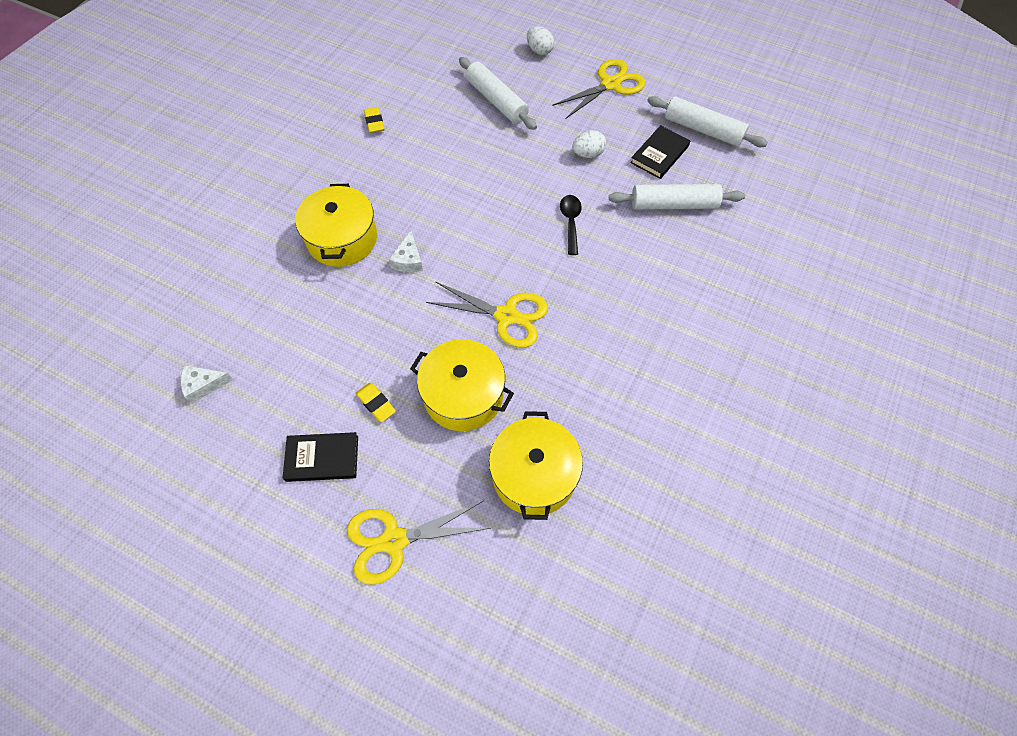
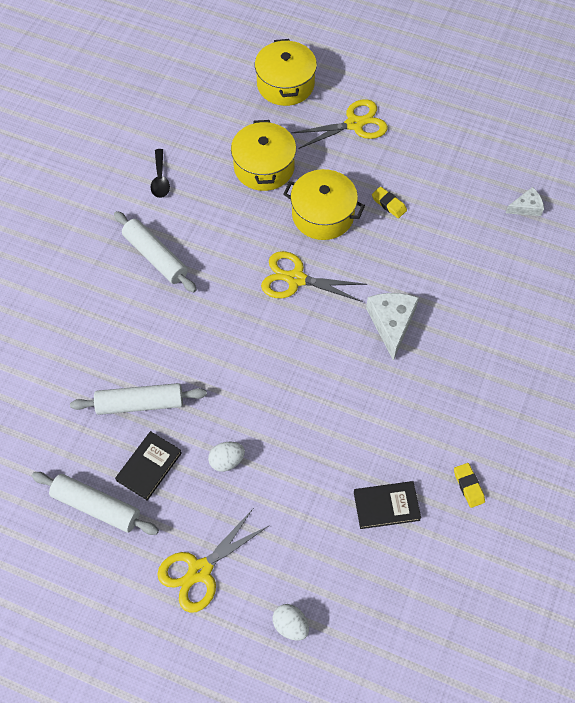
camera: 175 degrees right, 0 degrees up
black book [283,432,358,482] -> black book moved to [354,481,421,529]
yellow pot [295,184,377,267] -> yellow pot moved to [255,39,317,106]
white cheese [389,231,423,272] -> white cheese [366,293,419,361], size x1.70
white rolling pin [459,57,537,130] -> white rolling pin moved to [114,211,197,293]
black spoon [560,195,582,255] -> black spoon moved to [151,149,170,198]

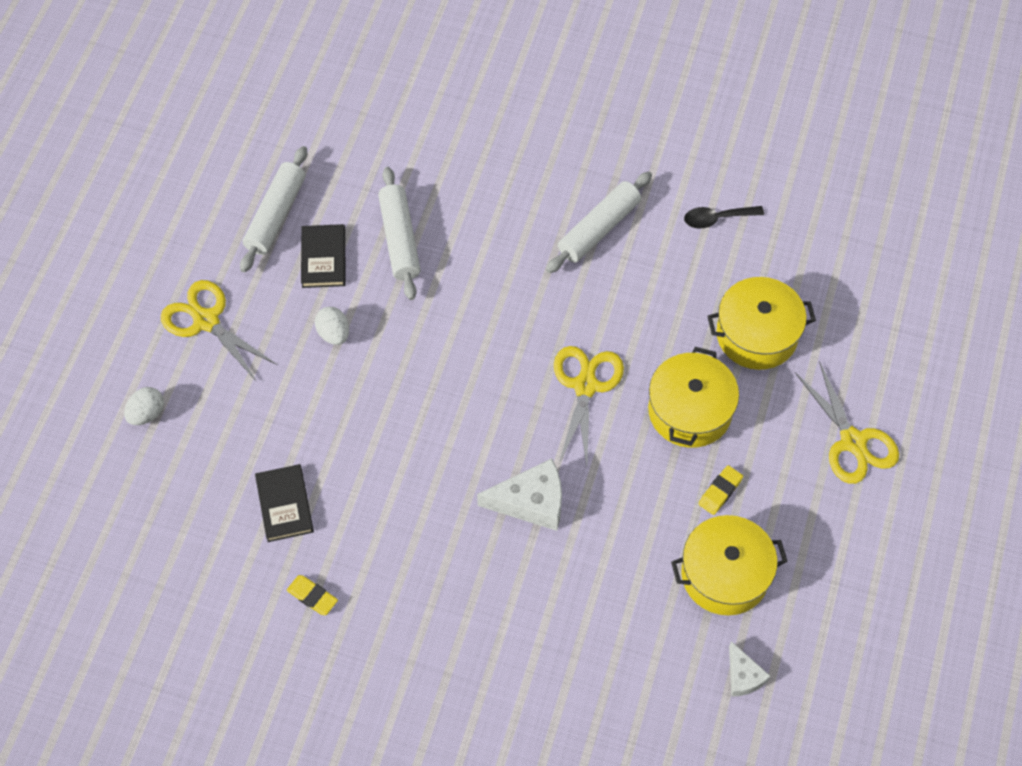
camera: 85 degrees right, 0 degrees up
black book [115,431,182,501] -> black book turned 60 degrees clockwise [301,224,346,288]
yellow pot [255,39,317,106] -> yellow pot moved to [671,515,788,615]
yellow eraser [454,463,485,508] -> yellow eraser turned 60 degrees clockwise [287,575,338,615]

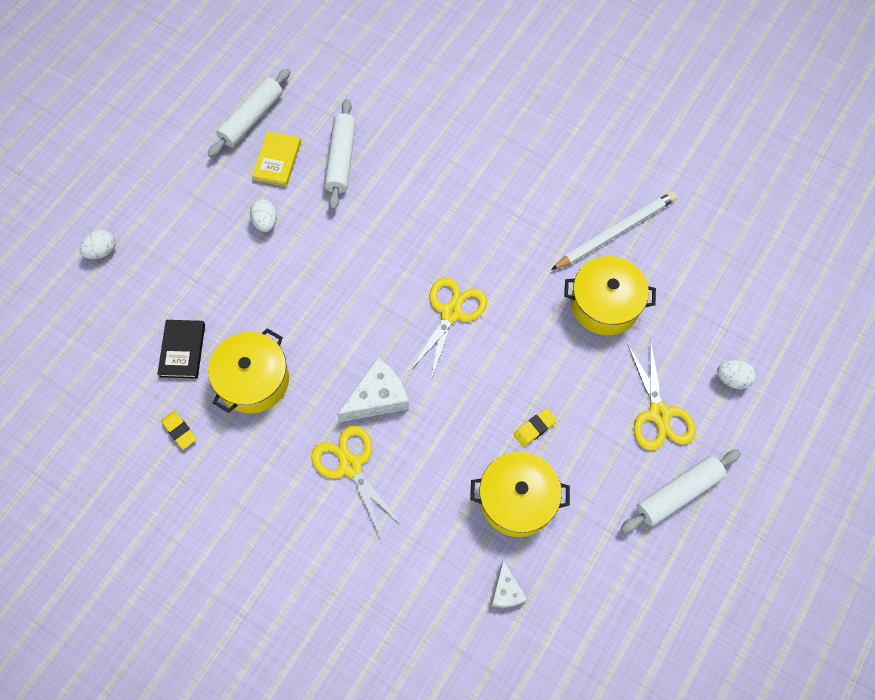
camera: 15 degrees right, 5 degrees up
yellow scissors [161,280,278,382] -> yellow scissors moved to [311,425,404,541]
black book [301,224,346,288] -> yellow book [252,131,301,187]
white cheese [477,458,562,531] -> white cheese turned 45 degrees counterclockwise [337,357,409,422]
white rolling pin [546,171,652,273] -> white rolling pin moved to [620,450,741,533]
yellow pot [648,347,739,448] -> yellow pot moved to [208,328,289,413]
black spoon [684,206,764,228] -> none
none -> white pencil [551,191,677,270]
none -> white egg [717,360,756,389]

